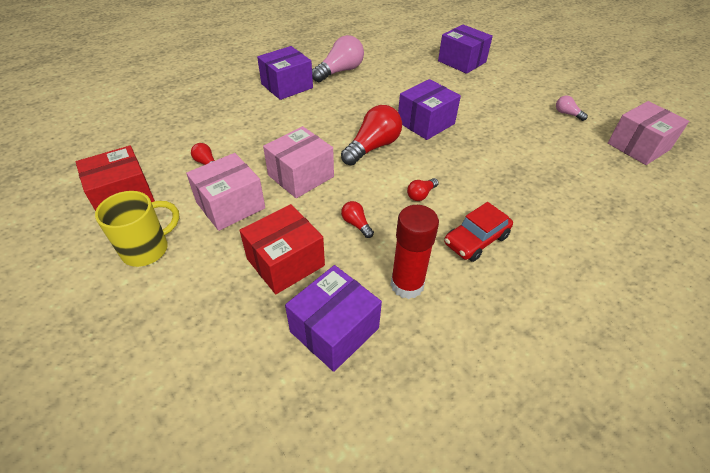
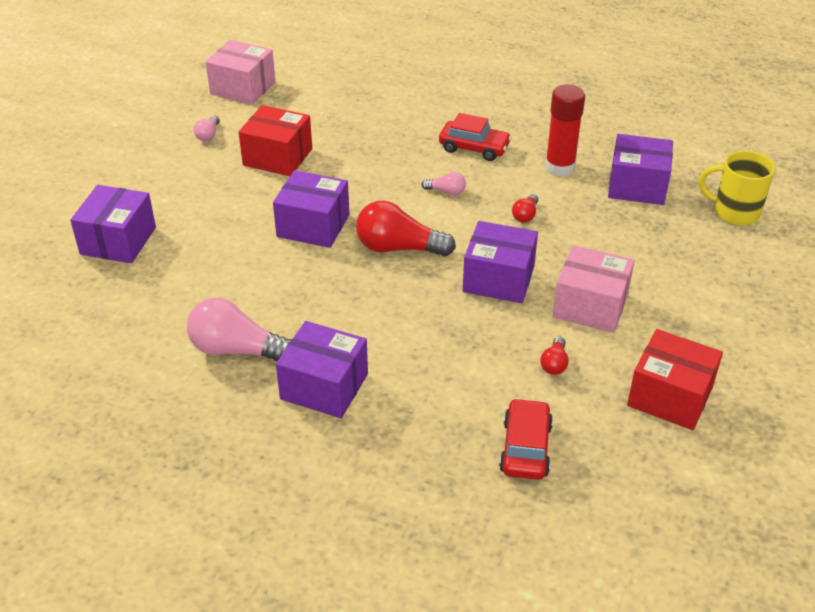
camera: 120 degrees left, 5 degrees down
yellow mug [95,191,180,267] -> yellow mug moved to [698,150,775,226]
red box [239,204,325,294] -> red box moved to [239,105,312,176]
pink box [263,126,334,198] -> purple box [463,221,538,303]
red light bulb [407,178,438,201] -> pink light bulb [421,172,466,196]
none -> red car [499,398,553,480]

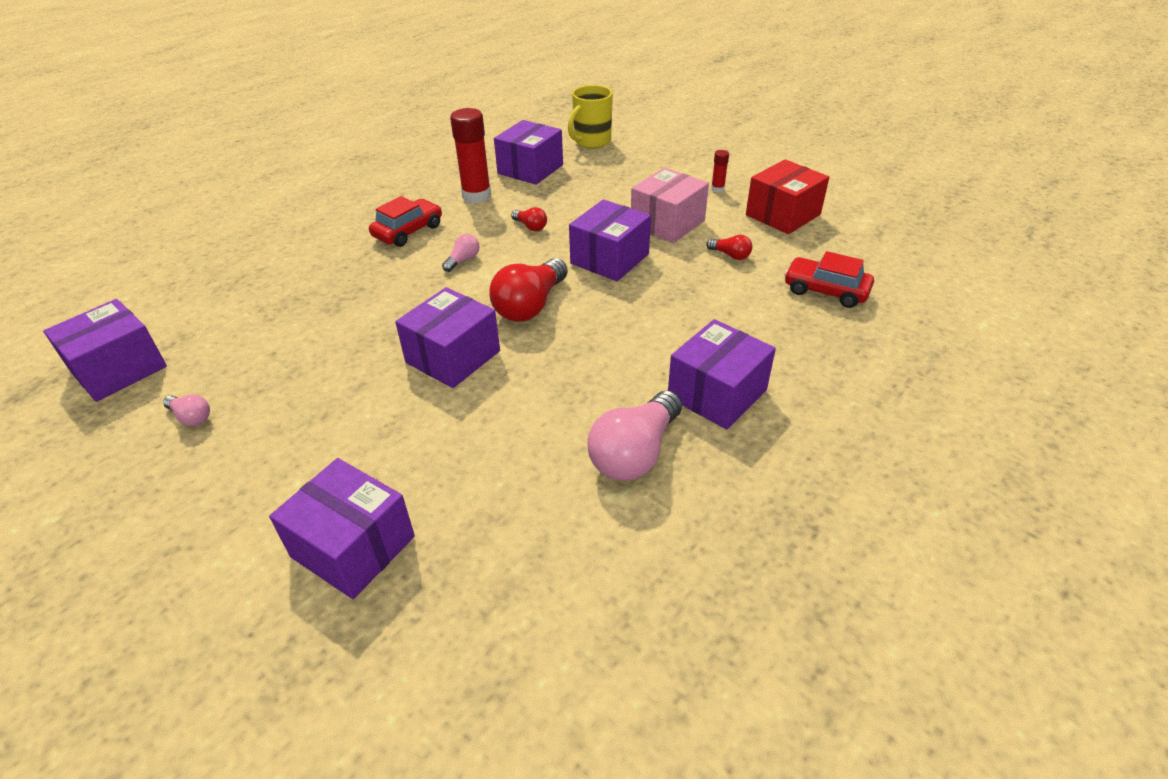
camera: 70 degrees left, 0 degrees up
pink box [205,40,276,105] -> purple box [43,299,167,402]
red box [239,105,312,176] -> none
none -> red glue stick [711,150,729,193]

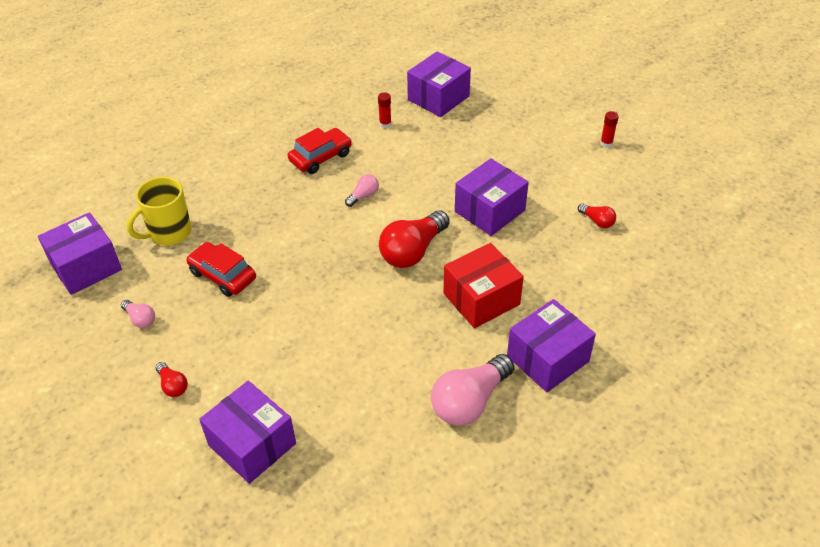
camera: 10 degrees right, 5 degrees up
purple box [395,287,500,388] -> none
red glue stick [450,108,491,203] -> red glue stick [378,92,391,128], size x0.46
red light bulb [511,207,547,231] -> red light bulb moved to [156,362,188,397]
yellow mug [568,85,613,148] -> yellow mug moved to [127,177,192,245]
pink box [631,167,709,243] -> none
red box [746,159,829,234] -> red box moved to [443,243,524,328]
red car [784,251,874,308] -> red car moved to [186,242,256,297]

